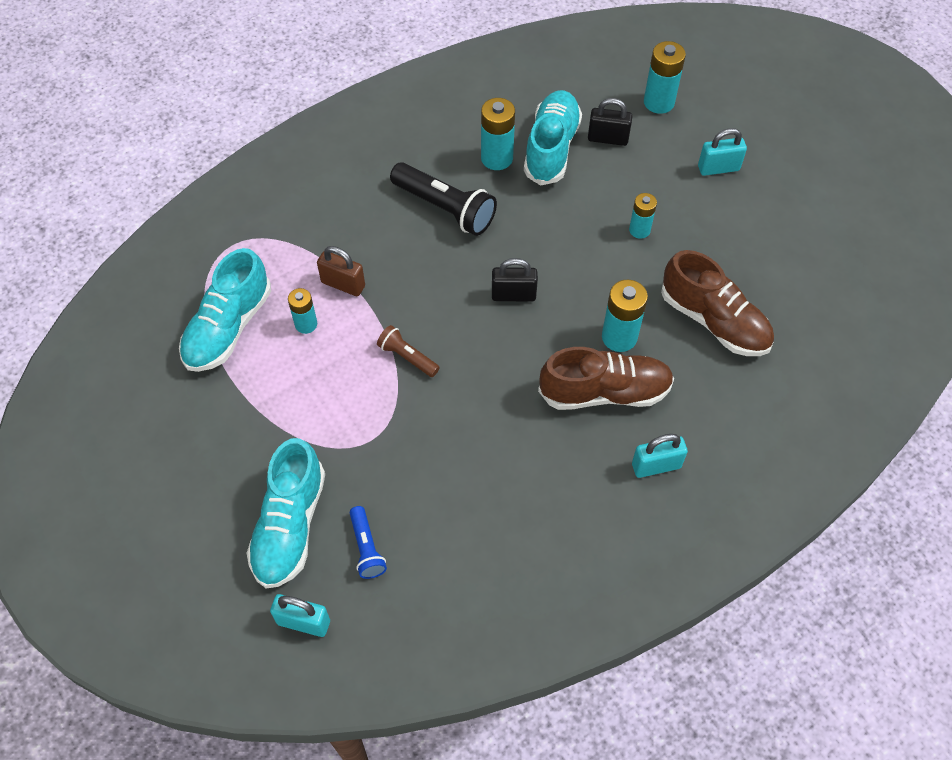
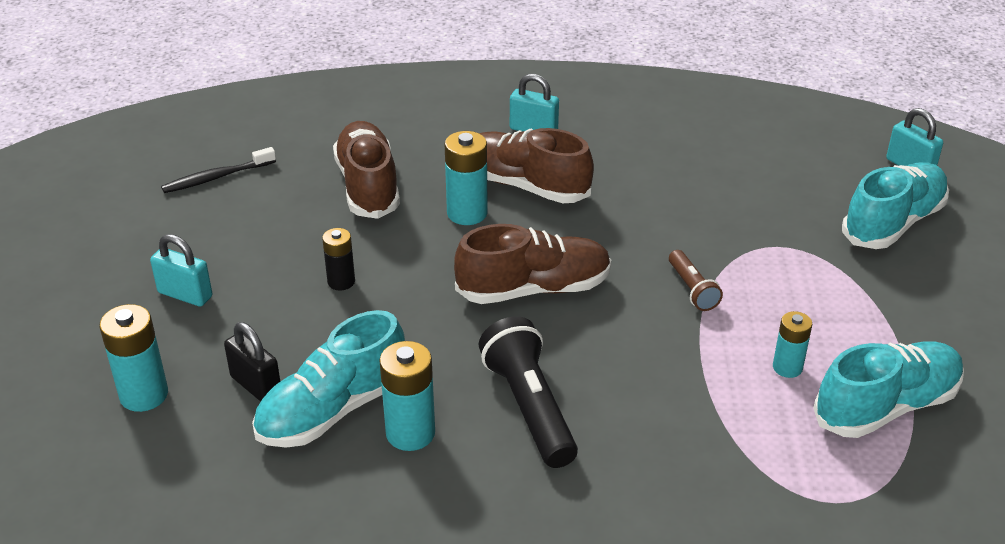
camera: 145 degrees left, 20 degrees down
brown padlock [317,246,365,296] -> none
blue flashlight [350,506,387,579] -> none
black padlock [492,258,538,302] -> brown shoe [454,224,611,304]
turquoise battery [629,193,657,239] -> black battery [322,228,355,291]
none -> black toothbrush [161,147,276,193]

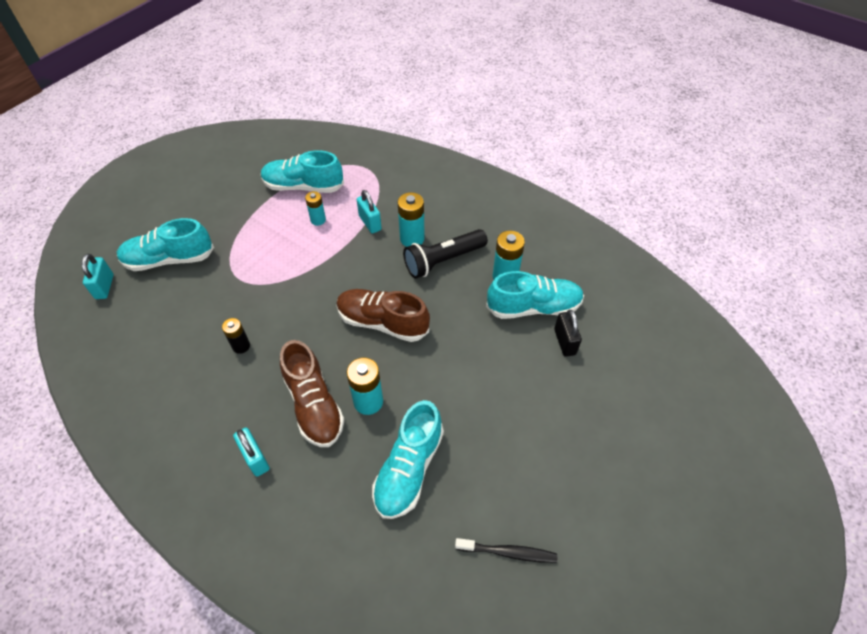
camera: 145 degrees left, 15 degrees up
turquoise battery [99,304,168,412] -> turquoise battery moved to [398,192,425,247]
turquoise padlock [150,234,213,307] -> turquoise padlock moved to [357,190,382,233]
black battery [322,228,355,291] -> black battery moved to [222,318,250,354]
brown shoe [333,121,400,219] -> turquoise shoe [372,400,444,519]
black flashlight [479,316,578,468] -> black flashlight turned 45 degrees clockwise [403,229,488,279]
brown flashlight [669,250,723,311] -> none

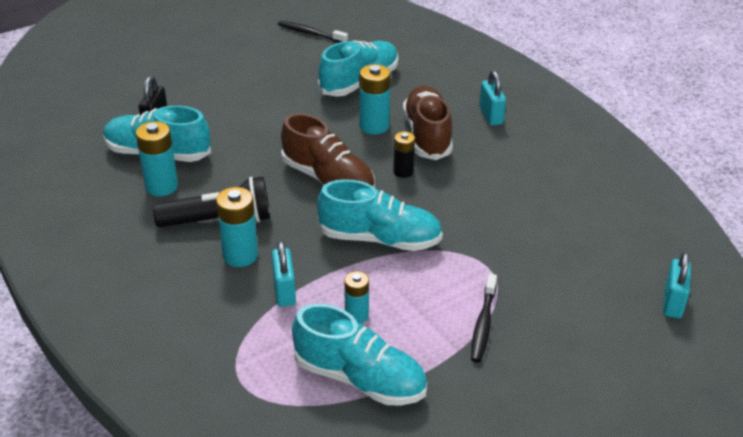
camera: 160 degrees left, 15 degrees down
turquoise shoe [117,218,214,271] -> turquoise shoe moved to [317,179,443,251]
black battery [222,318,250,354] -> black battery moved to [393,131,415,178]
none -> black toothbrush [471,274,497,363]

